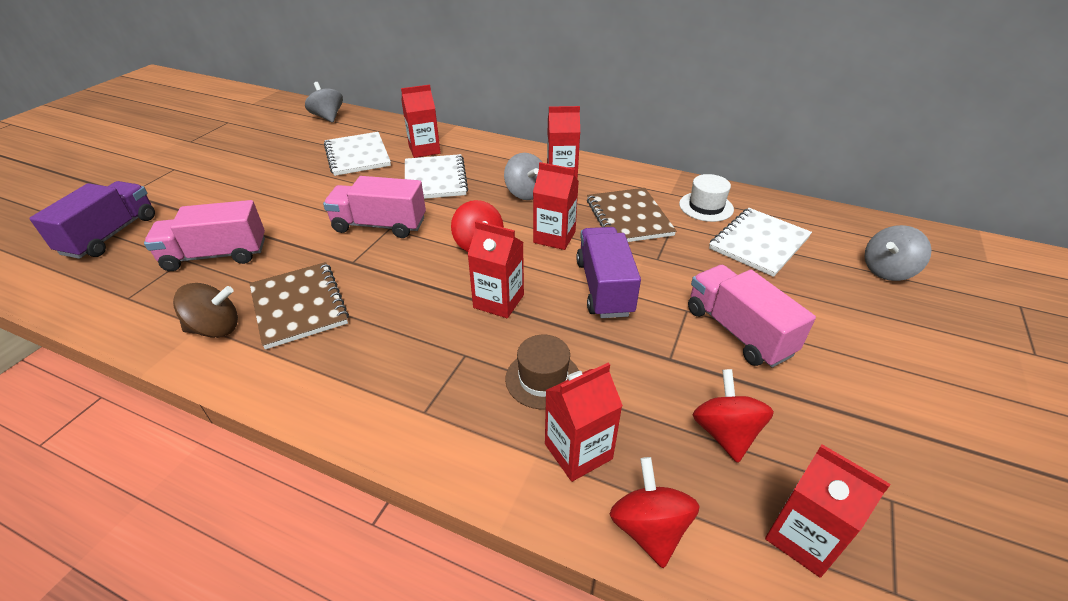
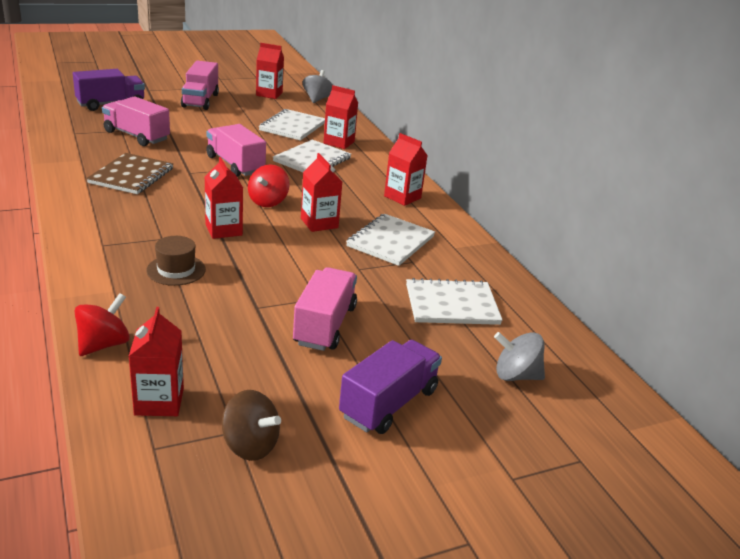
camera: 40 degrees right, 10 degrees down
brown spinning top [173,283,238,338] -> brown spinning top moved to [222,390,281,461]
grey spinning top [504,153,543,200] -> none
red carton [545,363,623,482] -> red carton moved to [256,43,284,99]
purple truck [576,227,641,318] -> purple truck moved to [339,340,442,434]
brown notebook [587,188,676,242] -> white notebook [346,214,435,266]
white hat [679,174,734,222] -> none
red spinning top [693,369,774,463] -> none
none -> pink truck [181,61,219,110]

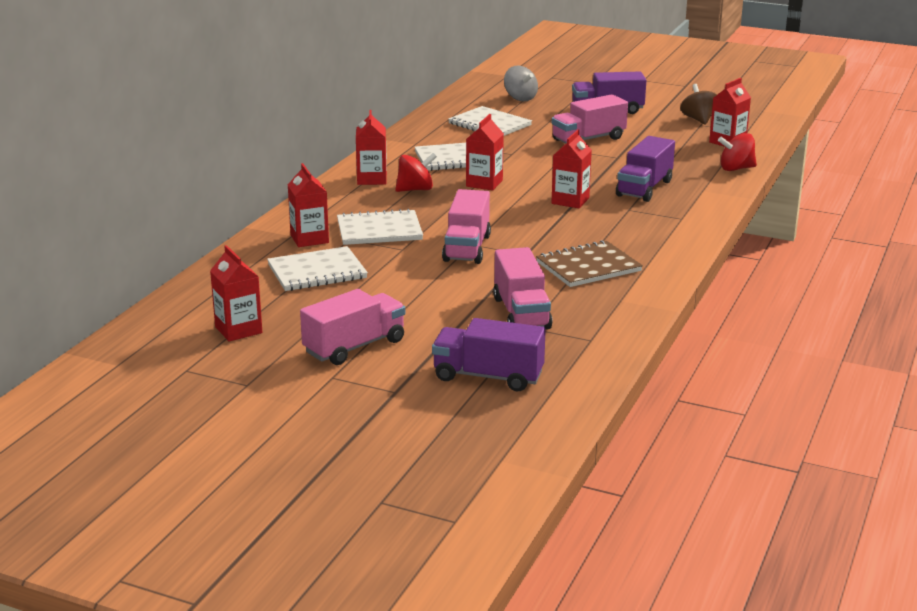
camera: 130 degrees left, 5 degrees down
brown hat [146,236,206,286] -> purple truck [616,136,675,202]
red spinning top [248,164,289,207] -> red spinning top moved to [395,153,437,192]
grey spinning top [303,70,333,103] -> none

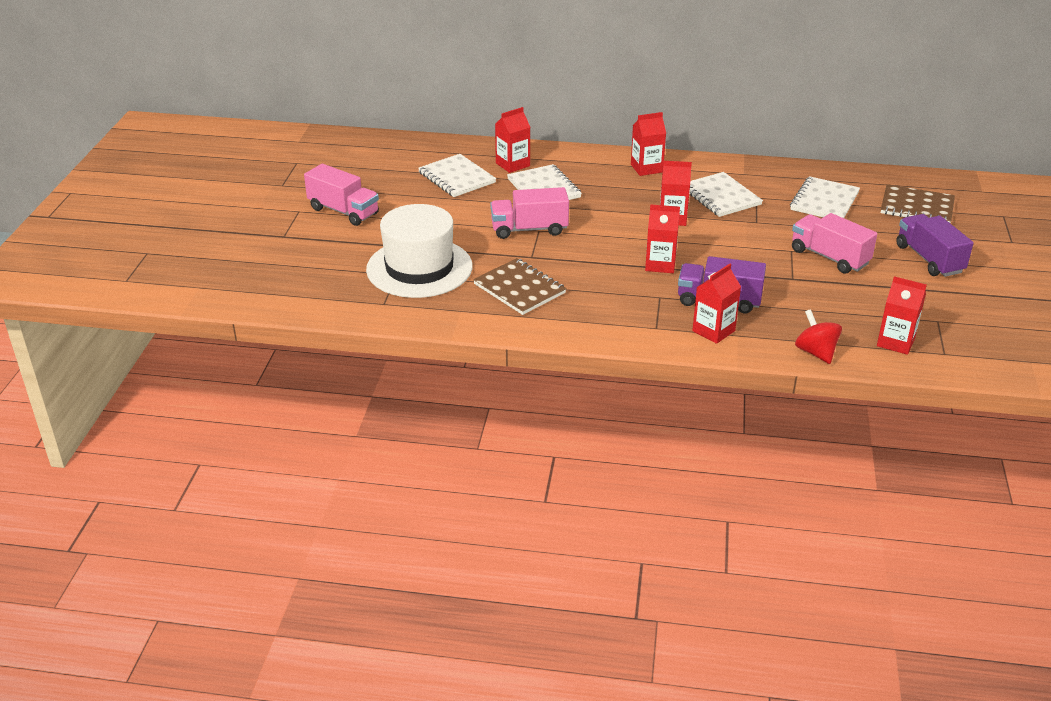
camera: 75 degrees right, 10 degrees up
red carton [210,245,262,342] -> red carton moved to [692,264,741,344]
red spinning top [395,153,437,192] -> none
purple truck [432,318,546,391] -> none
pink truck [493,247,553,330] -> white hat [366,204,472,298]
grey spinning top [504,66,538,101] -> brown notebook [881,184,955,223]
brown spinning top [680,84,717,125] -> none

